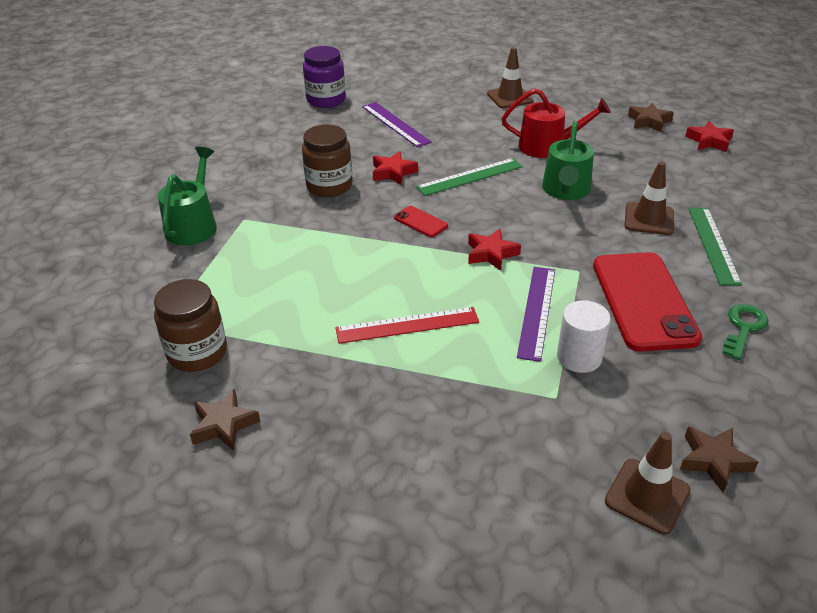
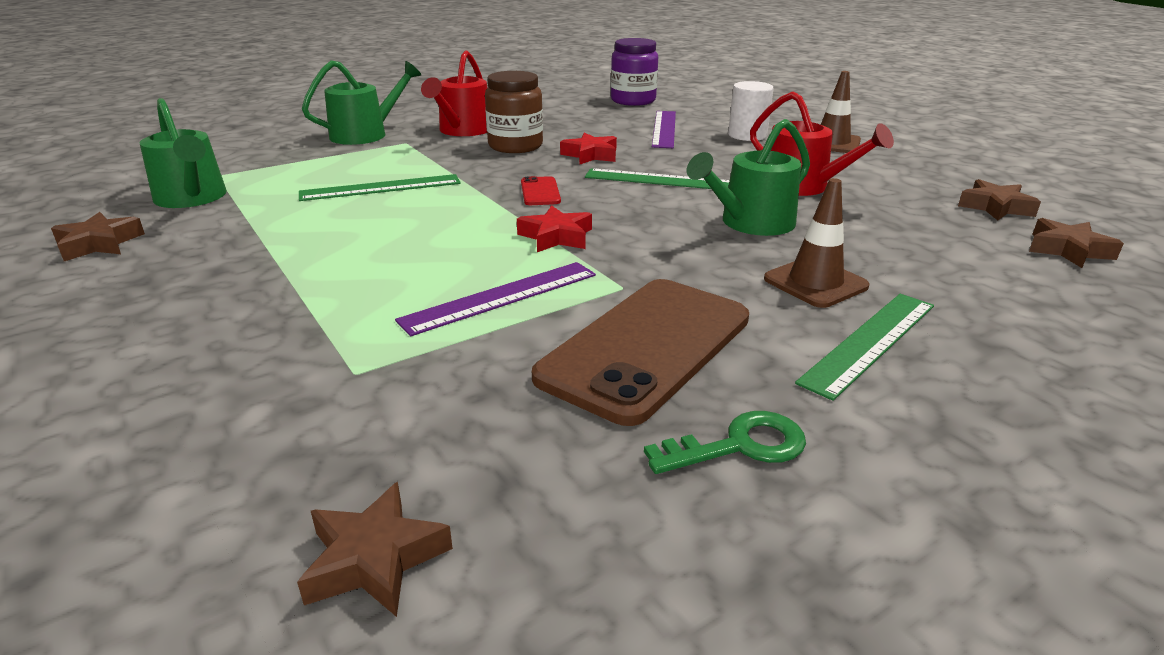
camera: 40 degrees right, 10 degrees down
brown jar [154,279,227,372] -> green watering can [139,98,227,208]
red ruler [335,307,479,344] -> none
white cylinder [557,300,611,373] -> white cylinder moved to [728,81,774,141]
red phone [593,252,702,352] -> brown phone [532,279,749,426]
brown traffic cone [605,432,691,534] -> none
red star [685,121,734,152] -> brown star [1029,218,1124,268]
none -> green ruler [299,174,461,201]
none -> red watering can [421,50,487,136]

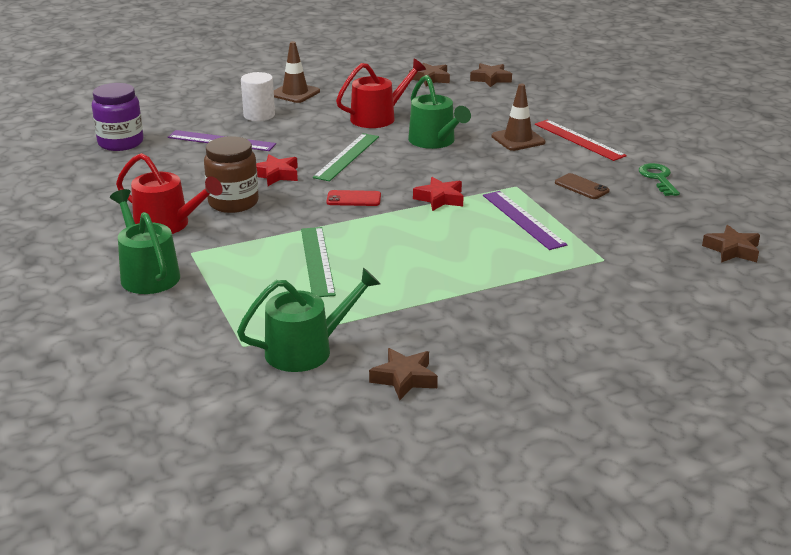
camera: 80 degrees left, 0 degrees up
brown phone [532,279,749,426] -> brown phone [555,173,610,199], size x0.43
green ruler [795,294,934,401] -> red ruler [535,120,627,161]

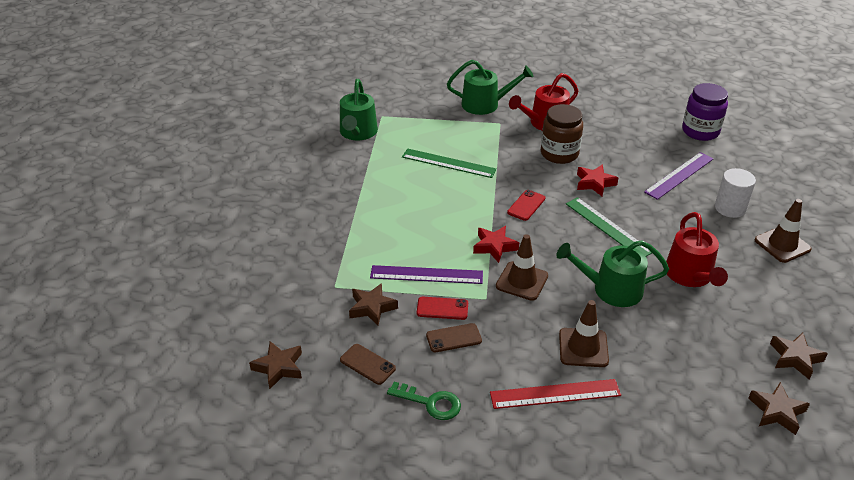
camera: 120 degrees right, 10 degrees up
brown star [369,348,438,400] -> brown star moved to [349,283,398,326]
none -> brown phone [340,344,396,385]
none -> red phone [417,297,468,320]
none -> brown traffic cone [496,234,548,301]

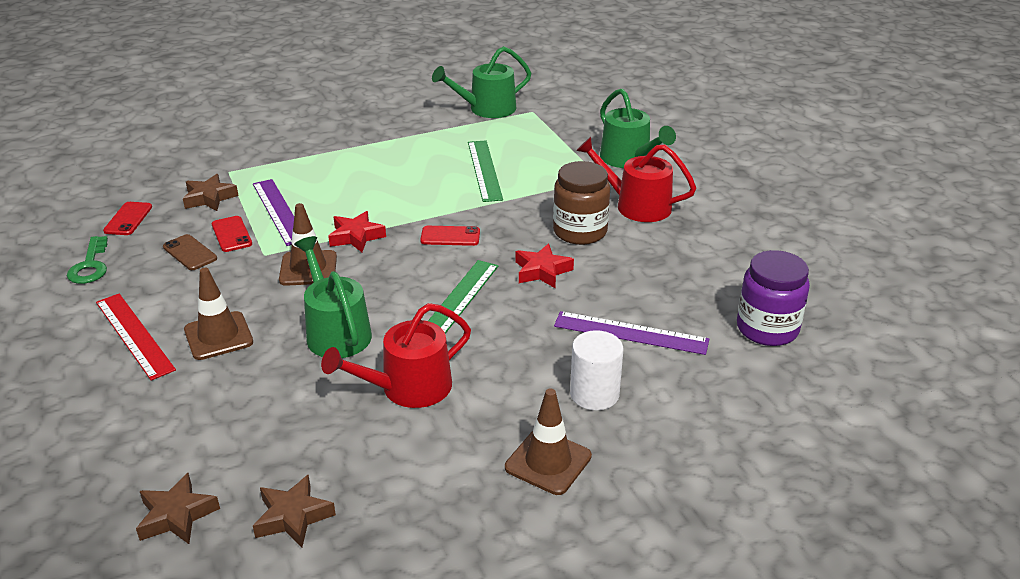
camera: 60 degrees right, 5 degrees down
brown star [249,341,302,389] -> none
brown phone [340,344,396,385] -> red phone [103,202,152,235]

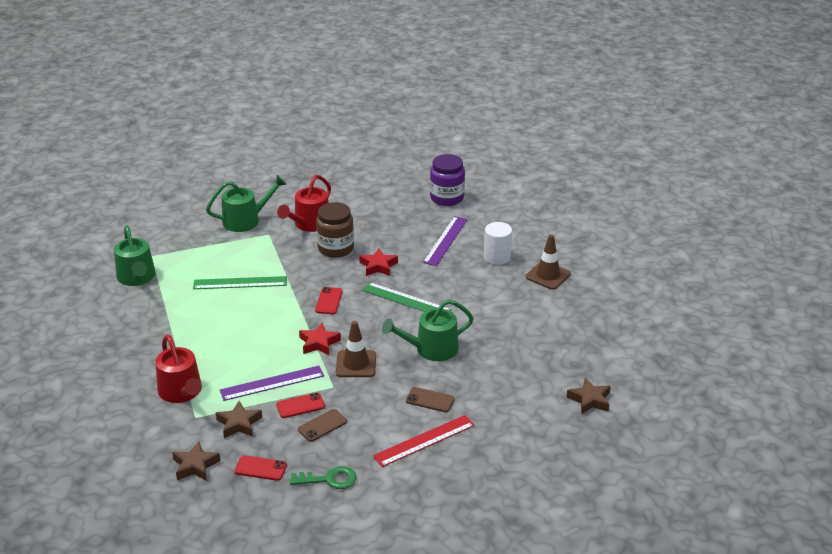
camera: 85 degrees left, 0 degrees up
brown traffic cone [184,268,253,360] -> brown phone [406,387,454,412]
brown star [253,475,336,548] -> brown star moved to [172,441,221,481]
red watering can [321,303,471,408] -> red watering can moved to [155,334,202,403]

